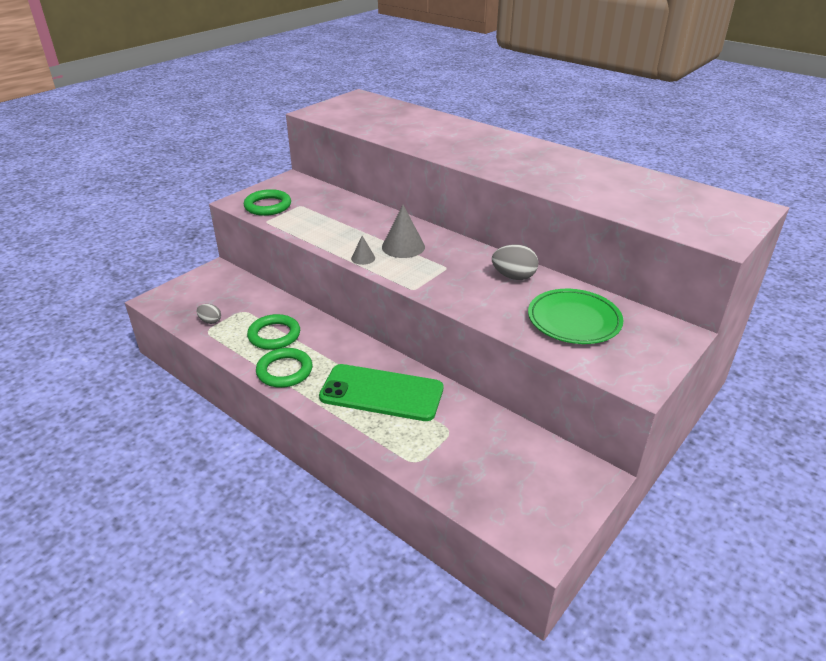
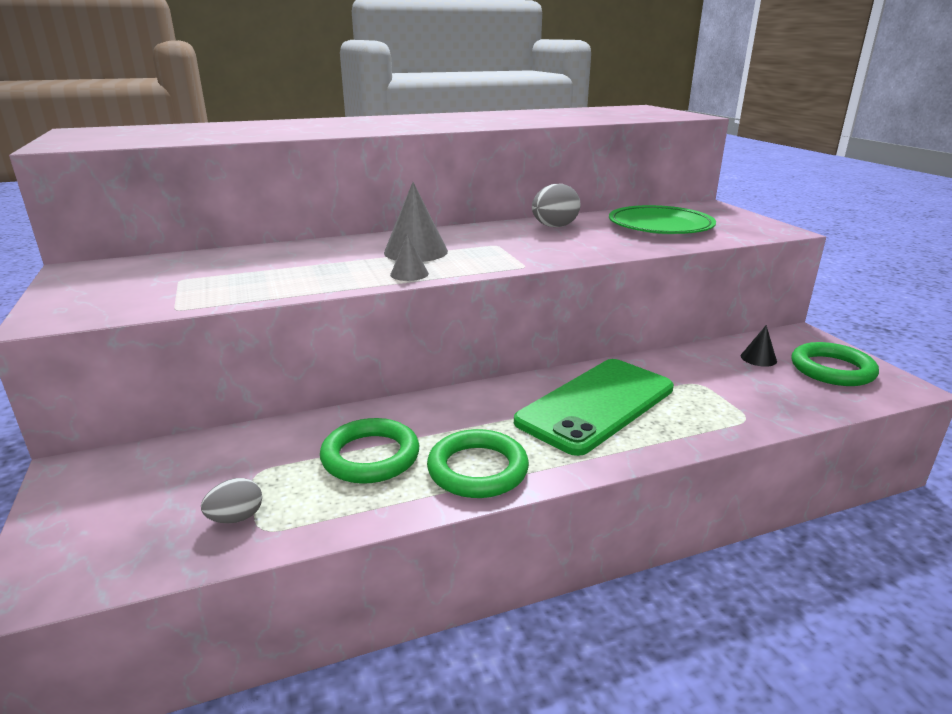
camera: 60 degrees left, 10 degrees down
green ring [244,189,291,216] -> green ring moved to [792,342,879,386]
none -> black cone [741,325,777,367]

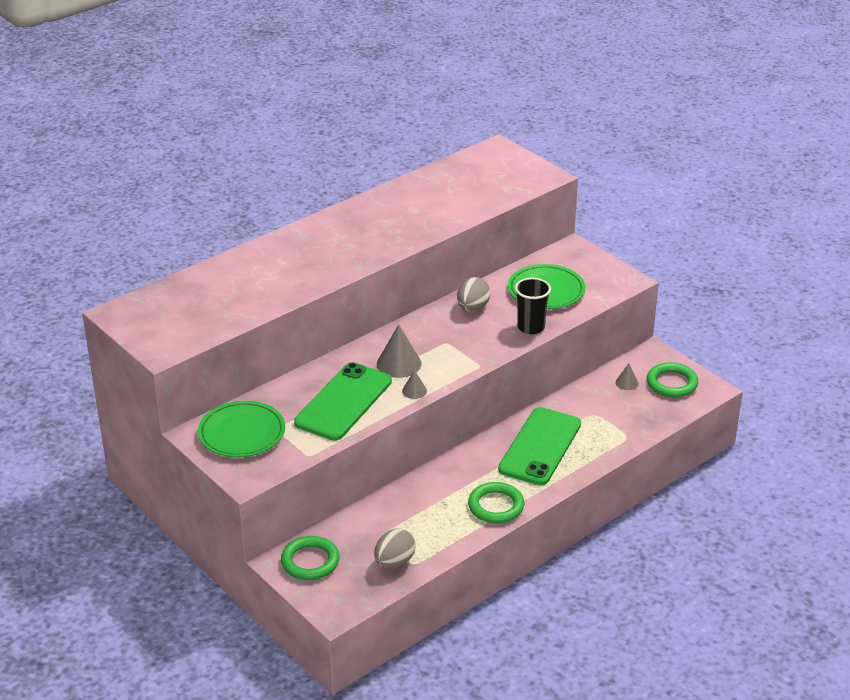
camera: 20 degrees left, 10 degrees up
grey egg [201,478,262,523] -> grey egg [374,529,416,568], size x1.62
green ring [320,418,419,484] -> green ring moved to [281,536,340,580]
black cone [741,325,777,367] -> grey cone [615,364,639,390]
none -> green plate [198,401,285,457]
none -> green phone [294,362,392,441]
none -> black cup [515,278,551,334]

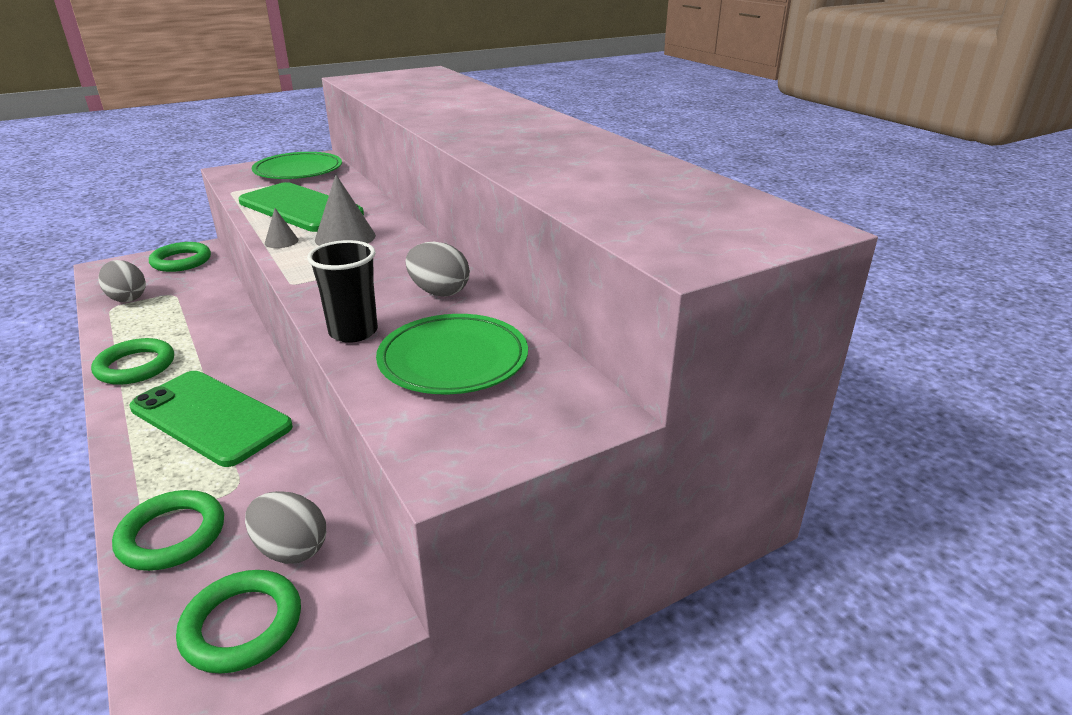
camera: 100 degrees right, 5 degrees down
grey cone [615,364,639,390] -> grey egg [245,491,326,564]
none -> green ring [112,490,224,571]

